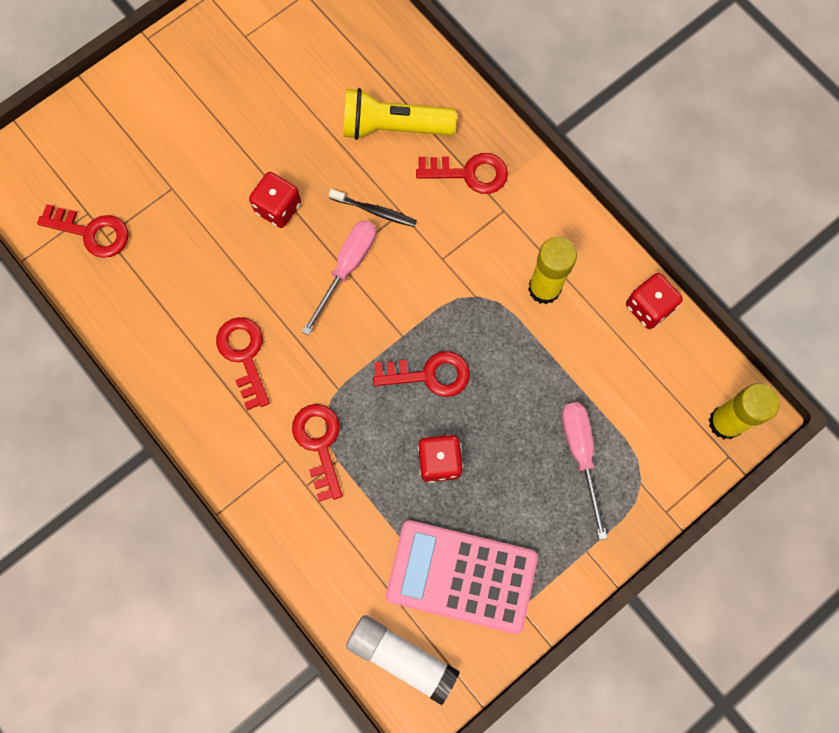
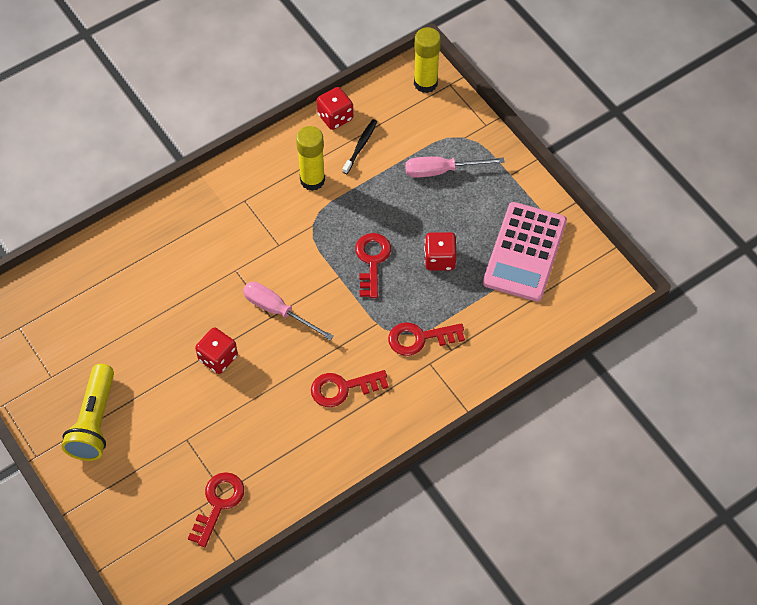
camera: 85 degrees left, 15 degrees down
black toothbrush [329,189,417,227] -> black toothbrush moved to [343,119,377,174]
yellow flashlight [343,88,457,140] -> yellow flashlight moved to [62,364,114,461]
white glue stick [346,615,460,705] -> none
red key [416,153,508,194] -> none

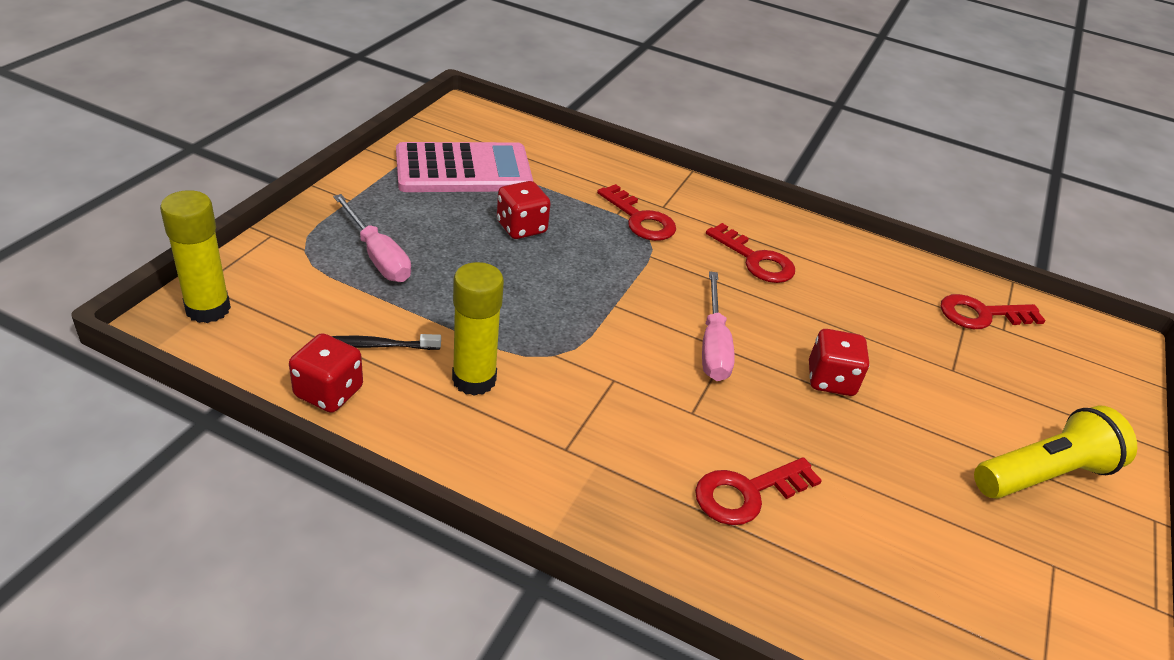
camera: 125 degrees left, 20 degrees down
red key [355,233,391,298] -> red key moved to [695,457,822,525]

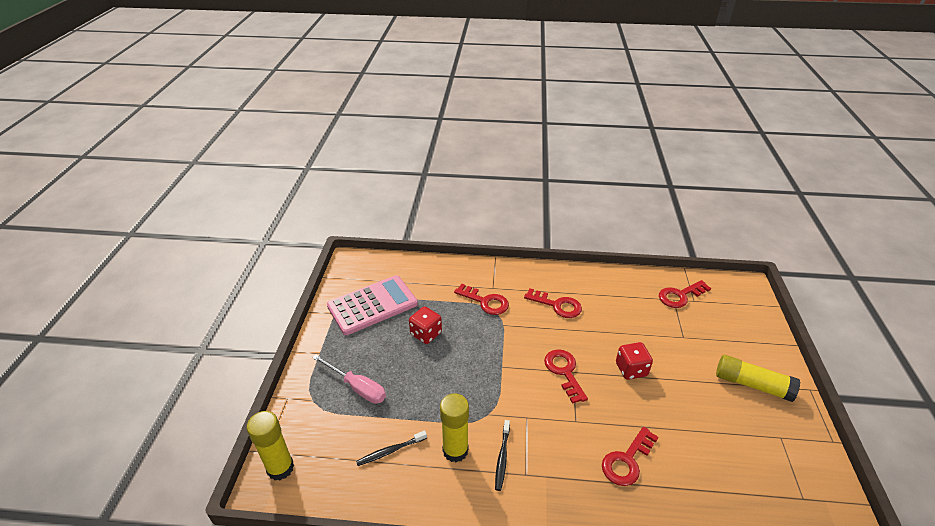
camera: 15 degrees left, 0 degrees up
red dice [289,333,363,413] -> none
pink screwdriver [702,271,735,381] -> red key [544,349,588,404]
yellow flashlight [974,406,1137,499] -> yellow glue stick [716,355,800,402]
none -> black toothbrush [495,420,510,491]

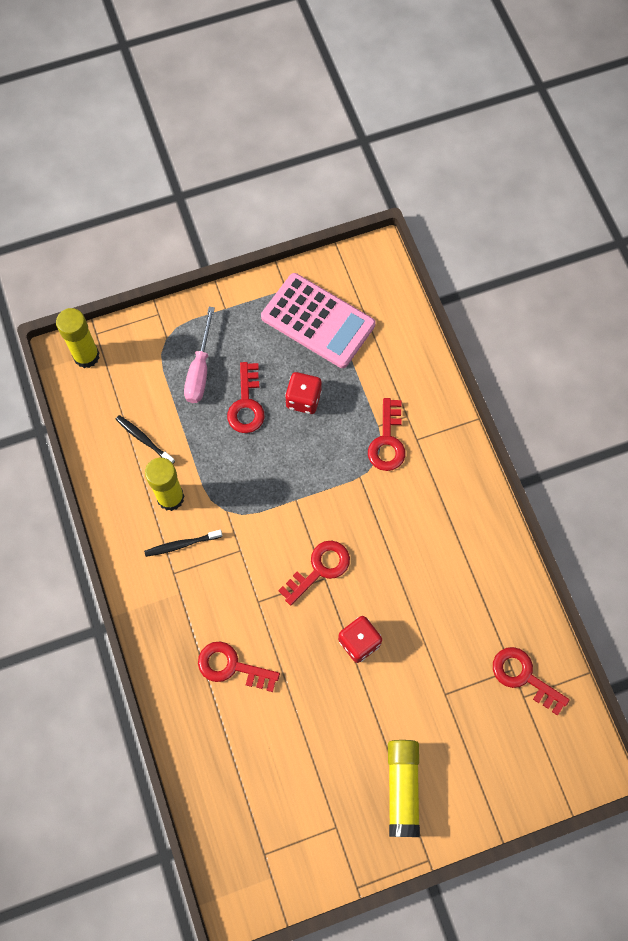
camera: 65 degrees right, 30 degrees up
red key [524,288,582,318] -> red key moved to [227,362,265,433]

